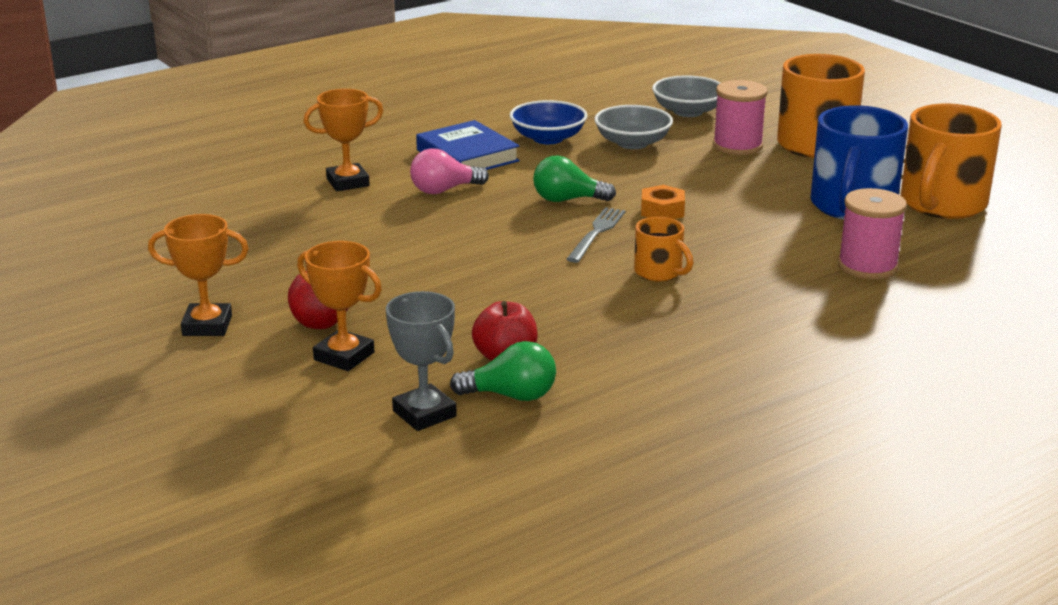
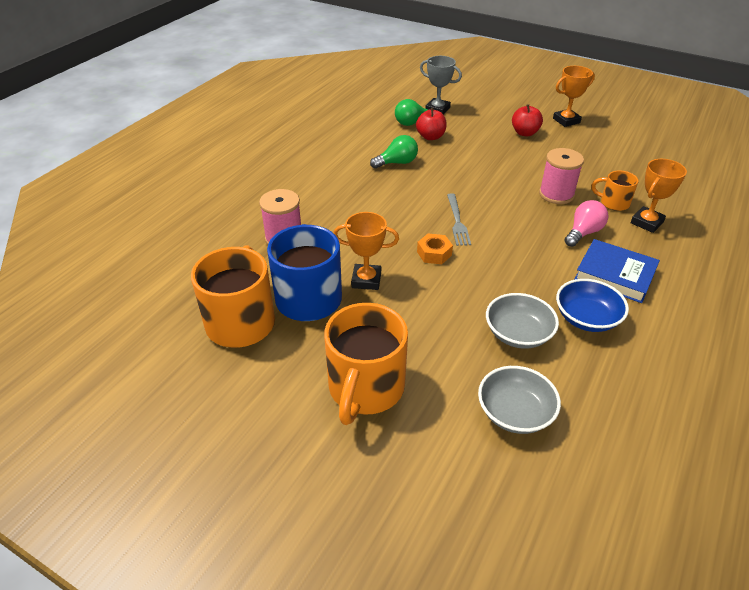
camera: 155 degrees right, 15 degrees up
orange trophy [297,241,382,371] -> orange trophy moved to [334,212,399,290]
green light bulb [533,156,616,202] -> green light bulb moved to [370,135,418,169]
orange mug [634,217,693,282] -> orange mug moved to [591,170,638,211]
pink spool [713,80,768,155] -> pink spool moved to [539,148,584,204]

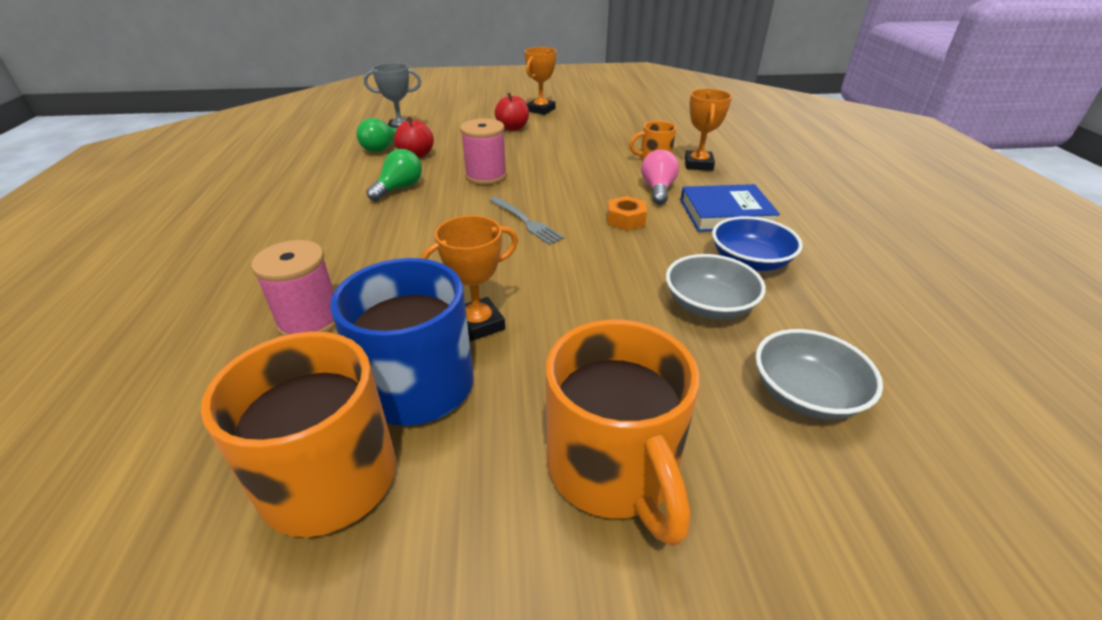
camera: 35 degrees left, 5 degrees down
orange nut [417,234,453,264] -> orange nut moved to [608,196,647,231]
pink spool [539,148,584,204] -> pink spool moved to [460,118,507,185]

